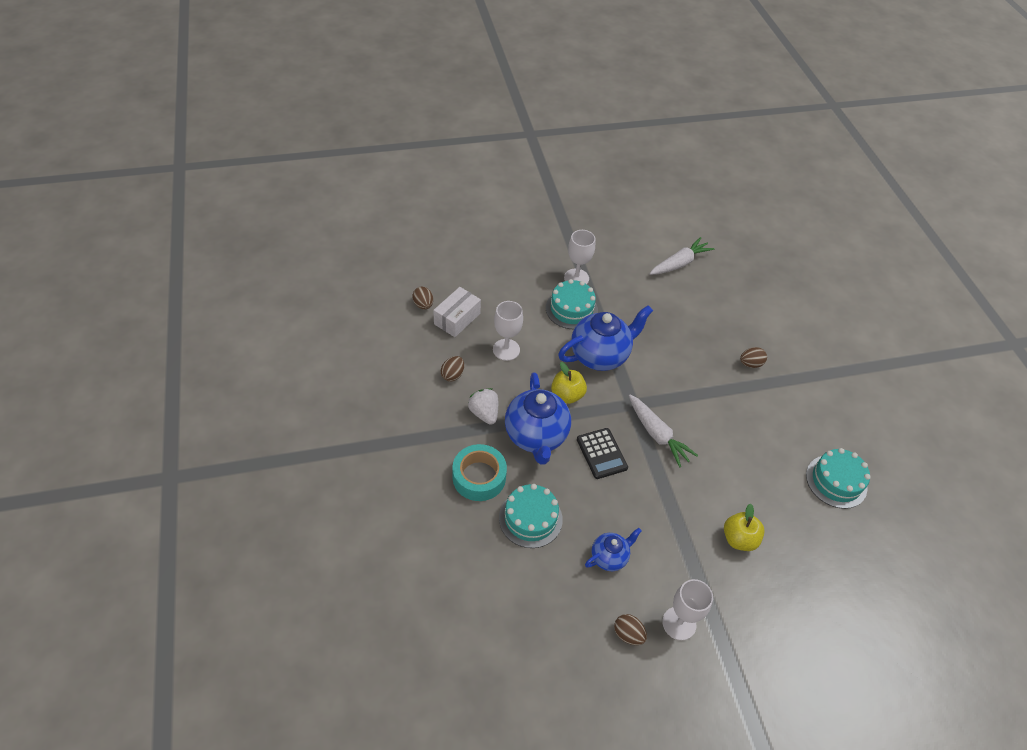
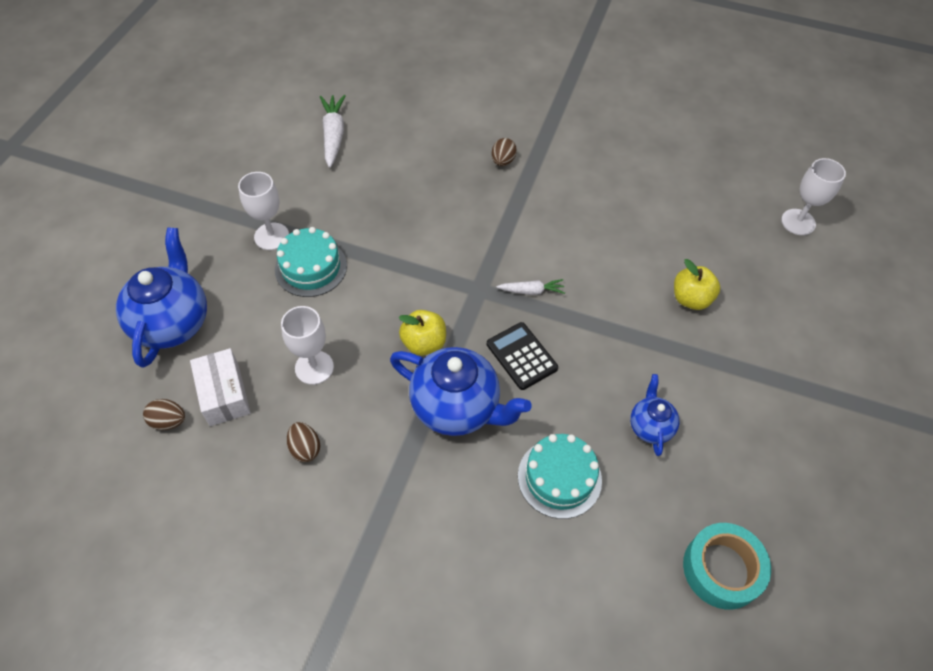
camera: 55 degrees left, 5 degrees up
turquoise tape [452,444,507,501] -> turquoise tape moved to [683,523,771,610]
white strawberry [468,388,498,425] -> none
blue teapot [558,305,653,371] -> blue teapot moved to [116,227,207,368]
black calculator [577,428,628,479] -> black calculator turned 135 degrees counterclockwise [487,322,558,390]
brown egg [614,614,647,645] -> none
white carrot [629,395,698,467] -> white carrot [497,279,565,295], size x0.59
white goblet [662,579,713,640] -> white goblet moved to [781,158,846,235]
turquoise cake [806,448,871,509] -> none

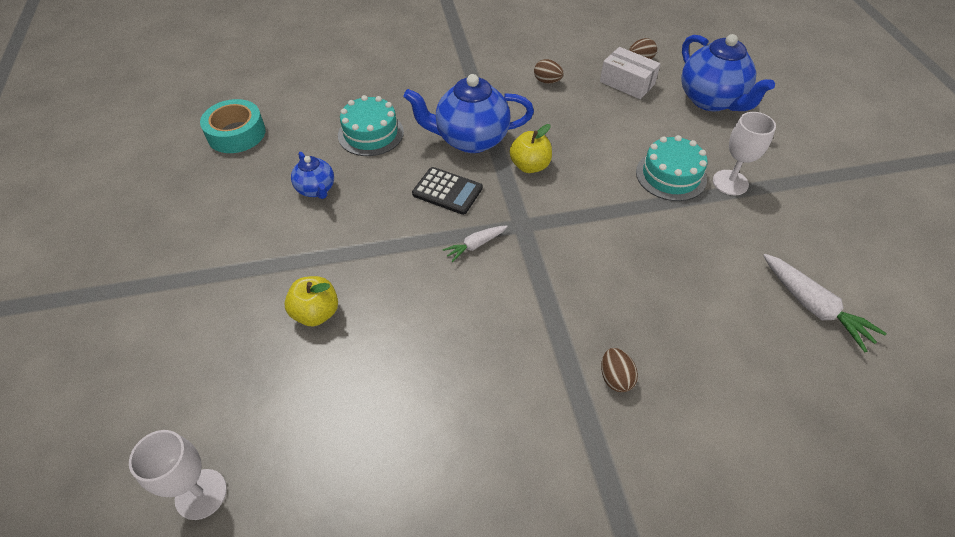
camera: 150 degrees right, 5 degrees down
white goblet [281,306,334,385] -> none

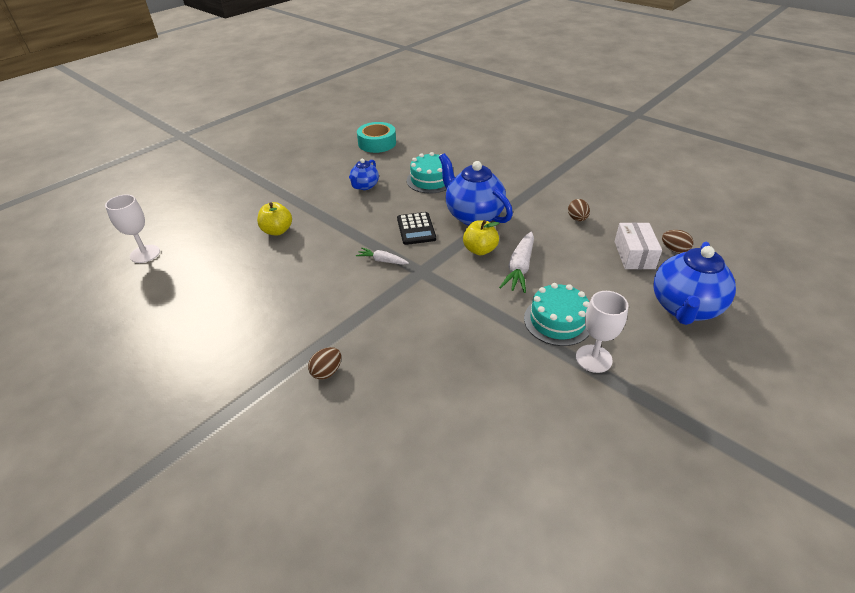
camera: 55 degrees right, 10 degrees down
white carrot [763,254,887,352] -> white carrot moved to [499,231,534,293]

